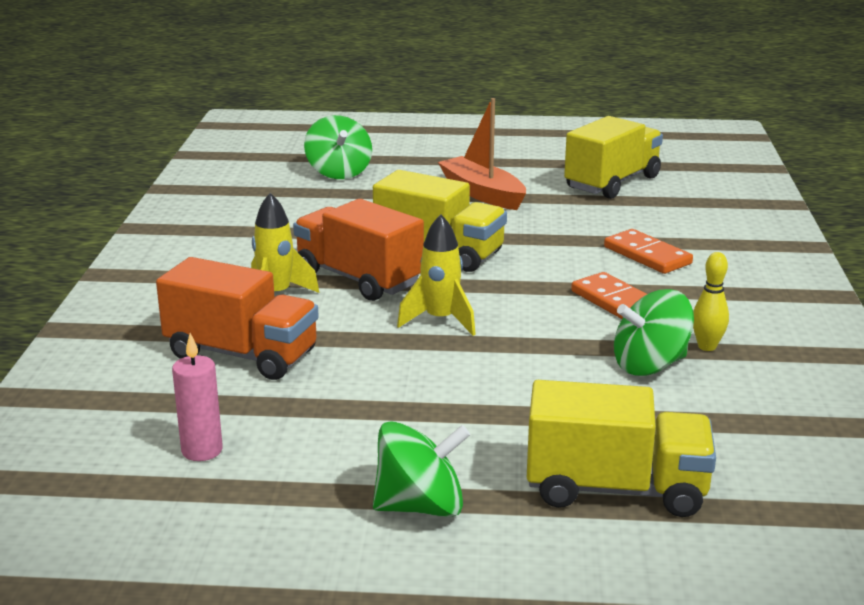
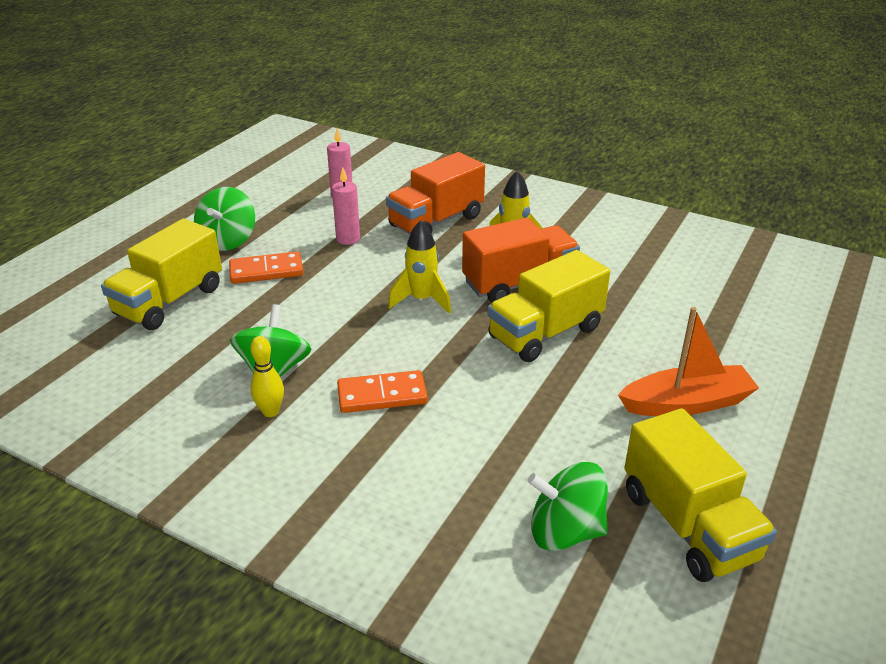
camera: 115 degrees right, 10 degrees up
green spinning top [304,115,372,179] -> green spinning top moved to [528,462,608,551]
orange domino [604,229,693,274] -> orange domino moved to [229,251,303,284]
none -> pink candle [332,167,360,245]

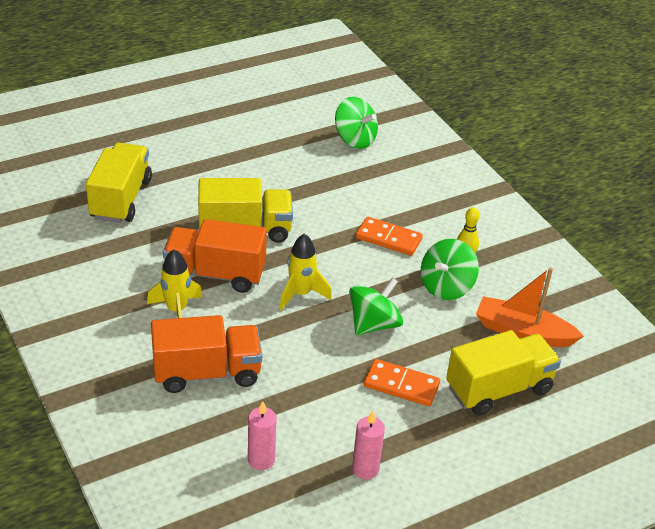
camera: 150 degrees left, 5 degrees up
green spinning top [194,187,255,251] -> green spinning top moved to [349,277,403,335]
pink candle [332,167,360,245] -> pink candle moved to [352,411,385,480]
orange boat [618,307,759,416] -> orange boat moved to [476,267,584,347]
yellow truck [624,408,777,582] -> yellow truck moved to [86,143,152,223]

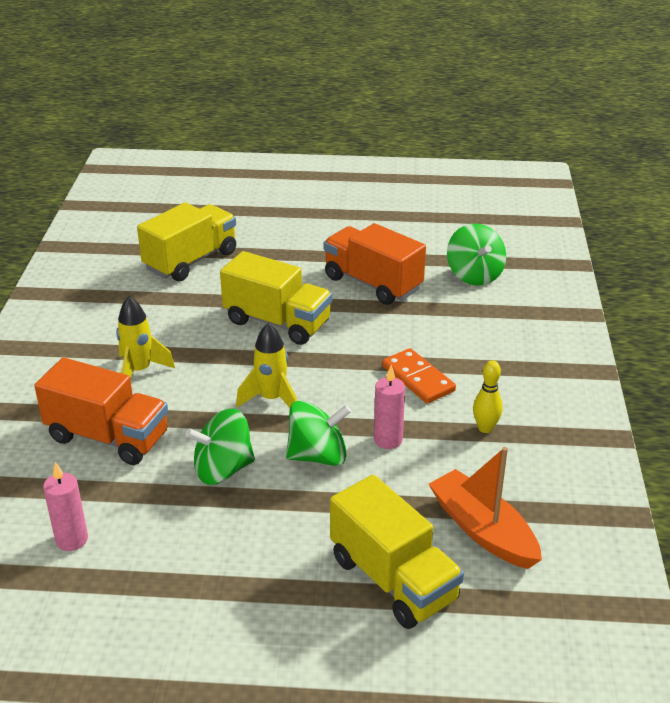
camera: 35 degrees right, 5 degrees down
orange truck [163,219,267,293] -> orange truck moved to [324,223,426,305]
pink candle [352,411,385,480] -> pink candle moved to [374,365,405,449]
orange domino [364,359,440,406] -> none
green spinning top [421,239,479,300] -> green spinning top moved to [185,408,255,485]
yellow truck [446,330,561,416] -> yellow truck turned 45 degrees clockwise [330,475,464,629]

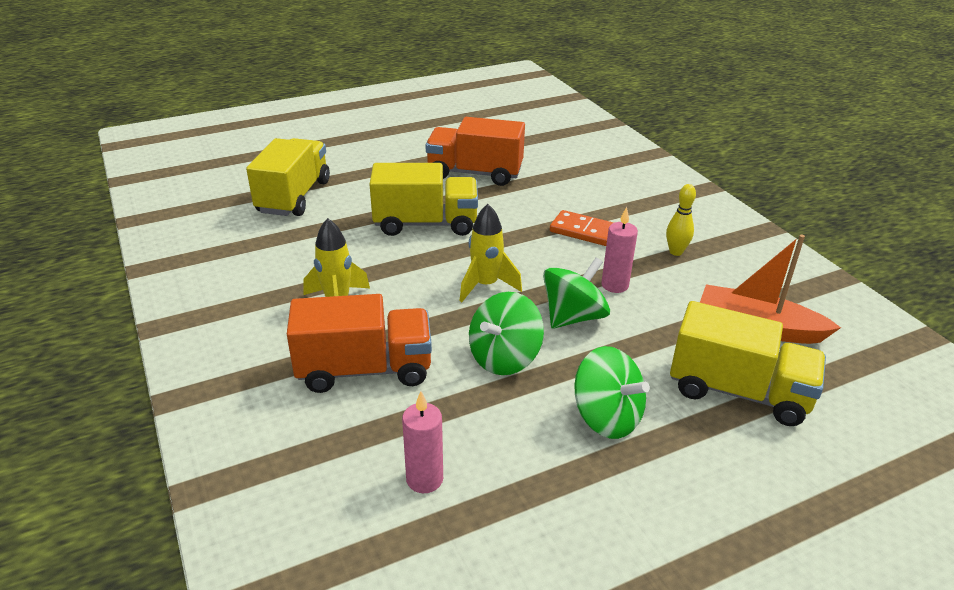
camera: 30 degrees left, 0 degrees up
green spinning top [447,224,506,286] -> green spinning top moved to [574,346,650,439]

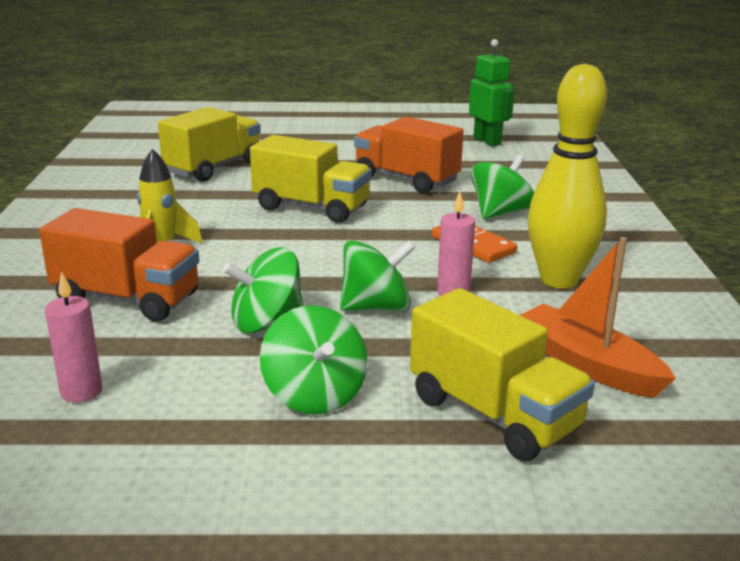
camera: 25 degrees right, 10 degrees down
yellow rocket [460,204,522,302] -> none
yellow bowling pin [666,184,696,256] -> yellow bowling pin [528,64,607,289], size x2.29
none -> green robot [469,39,514,147]
none -> green spinning top [471,155,534,219]

